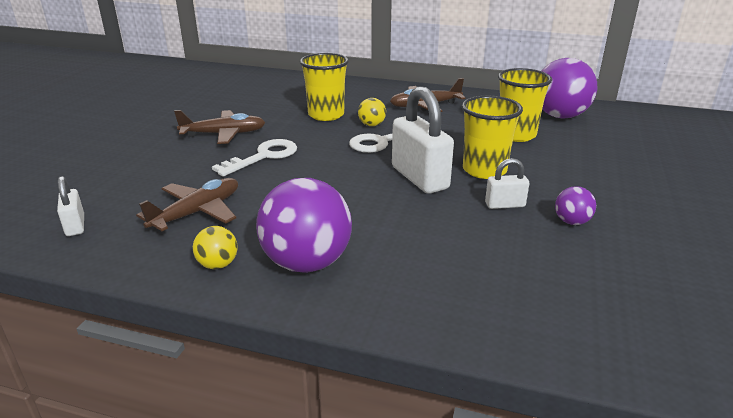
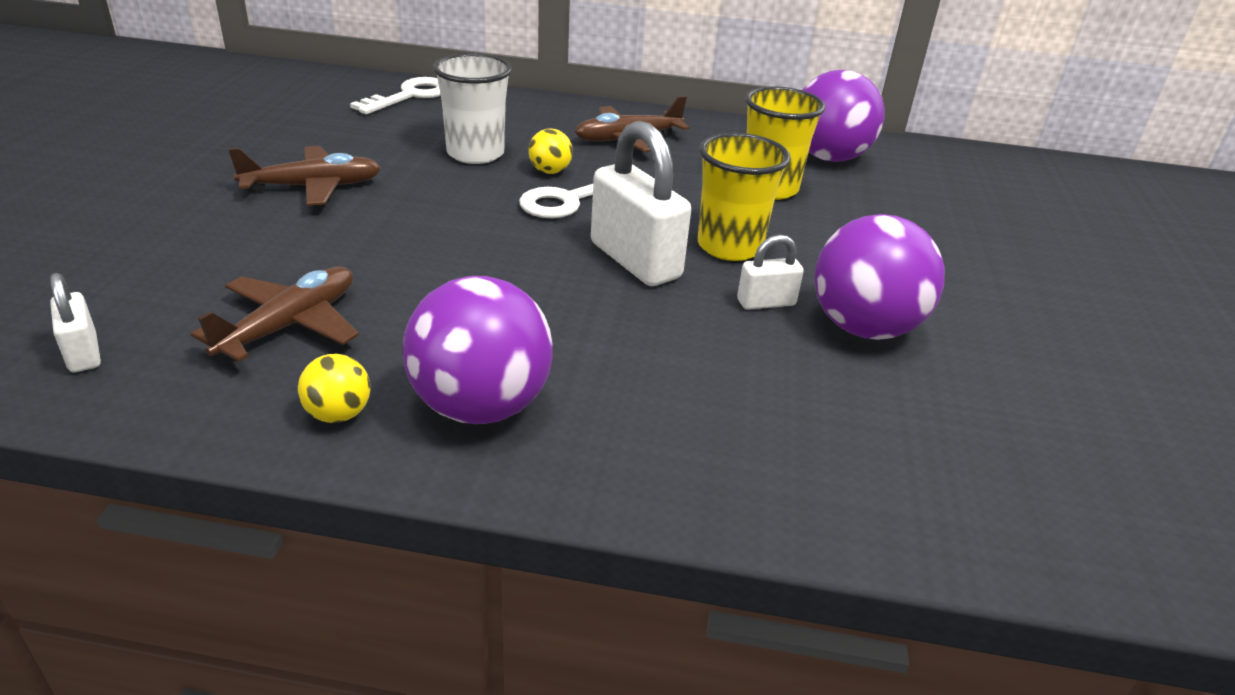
camera: 10 degrees left, 5 degrees up
white key [212,139,297,176] -> white key moved to [350,77,441,114]
yellow cup [300,53,349,121] -> white cup [433,53,512,164]
purple ball [555,186,596,225] -> purple ball [814,214,945,340], size x2.14

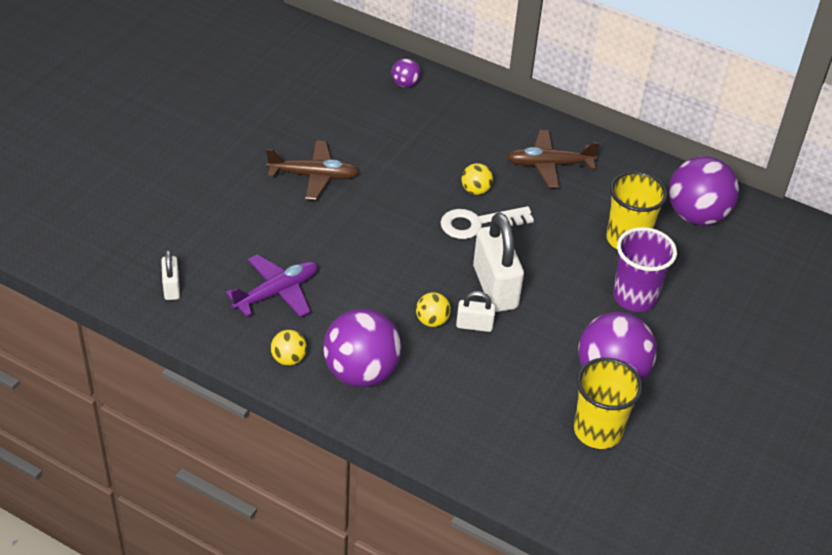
camera: 20 degrees right, 10 degrees up
brown plane [191,267,359,362] -> purple plane [225,254,318,317]
white key [350,77,441,114] -> purple ball [392,58,421,88]
white cup [433,53,512,164] -> none
yellow cup [698,133,791,261] -> yellow cup moved to [574,358,643,449]
white padlock [737,235,804,310] -> white padlock moved to [456,291,496,332]
none -> yellow ball [416,292,451,327]
none -> purple cup [613,227,677,312]

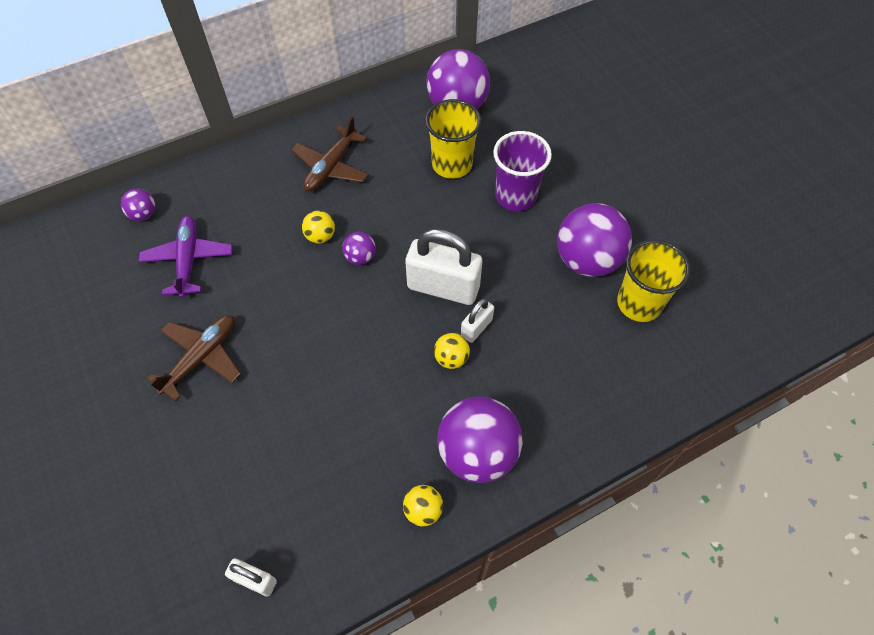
camera: 55 degrees left, 15 degrees up
purple plane [225,254,318,317] -> purple plane moved to [138,216,233,298]
white key [440,206,534,239] -> purple ball [342,232,376,265]

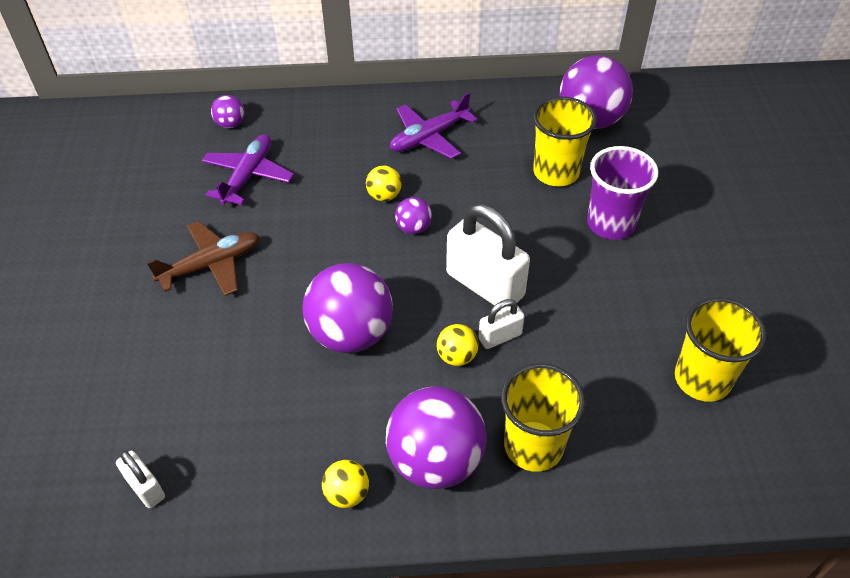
camera: 25 degrees right, 10 degrees down
brown plane [291,116,368,192] -> purple plane [390,92,478,159]
purple ball [557,203,632,277] -> purple ball moved to [302,263,393,353]
none -> yellow cup [501,363,585,472]

